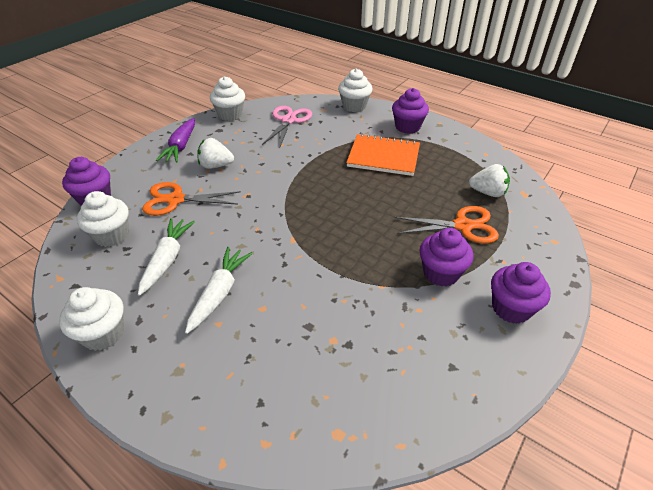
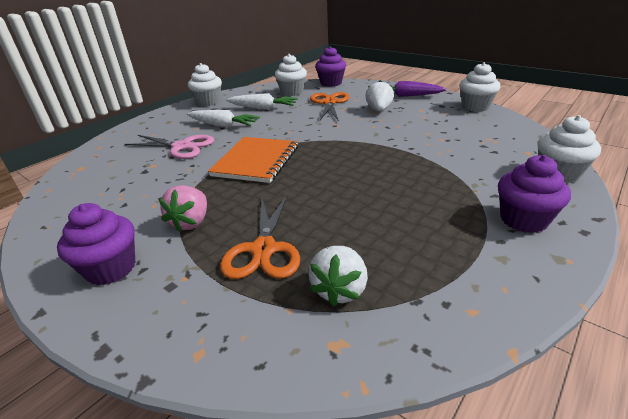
camera: 95 degrees right, 10 degrees down
pink scissors [262,106,312,147] -> pink scissors moved to [125,135,214,159]
orange notebook [346,134,420,176] -> orange notebook moved to [208,137,298,183]
purple cupcake [420,228,473,287] -> pink strawberry [159,185,207,232]

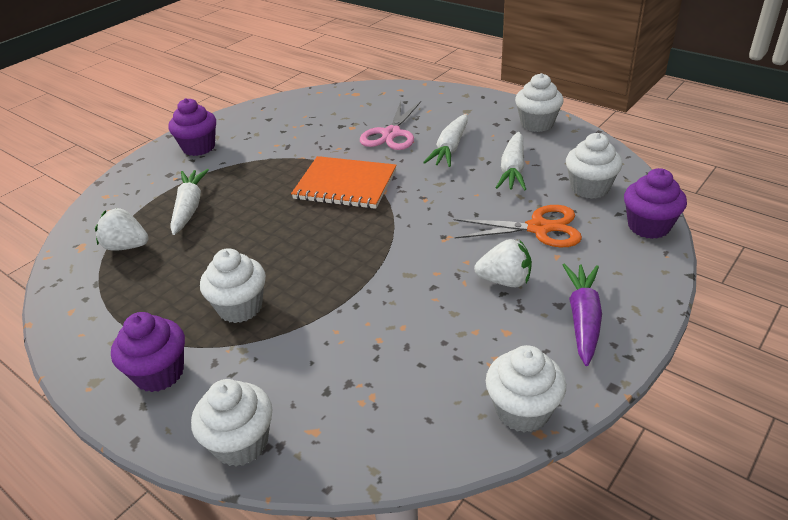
camera: 90 degrees right, 5 degrees up
pink strawberry [159,185,207,232] -> none
orange scissors [220,194,300,279] -> white carrot [170,169,209,235]
none -> white cupcake [200,248,266,323]

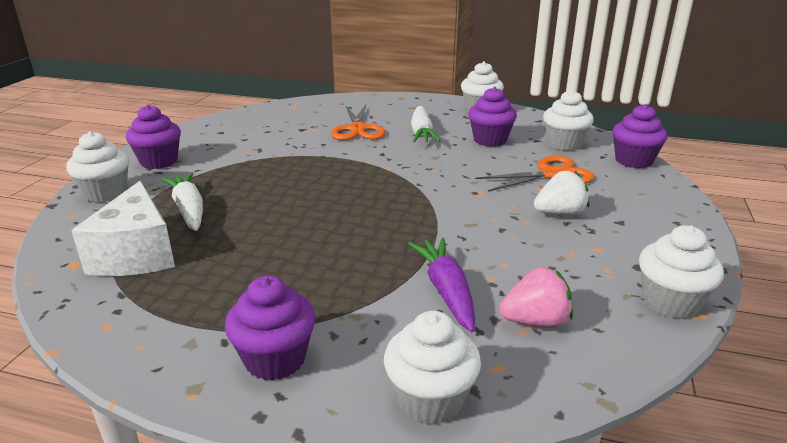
camera: 25 degrees left, 10 degrees down
white strawberry [95,208,149,251] -> white cheese [72,181,175,276]
white cupcake [200,248,266,323] -> white cupcake moved to [66,131,129,202]
orange notebook [291,156,397,209] -> none
pink scissors [360,101,421,150] -> orange scissors [331,105,385,140]
white carrot [496,132,526,191] -> purple cupcake [468,87,517,147]
purple carrot [563,264,602,366] -> purple carrot moved to [408,238,475,332]
none -> pink strawberry [499,267,573,328]

